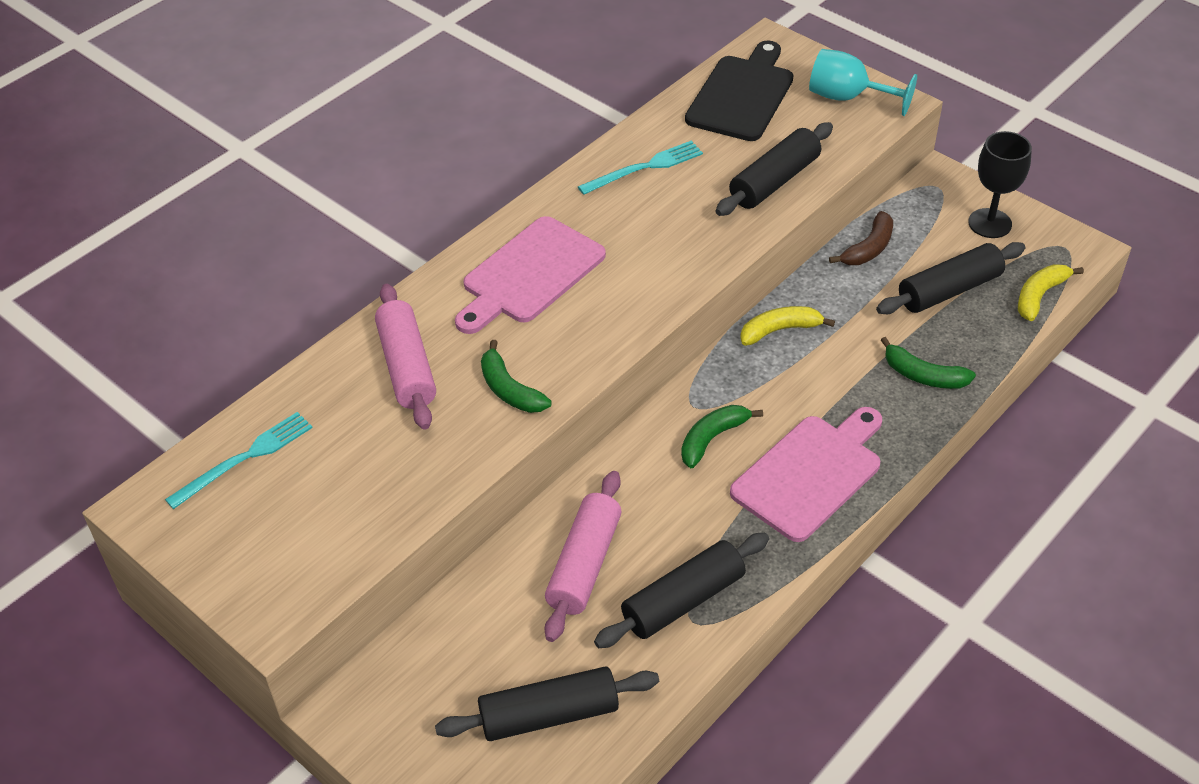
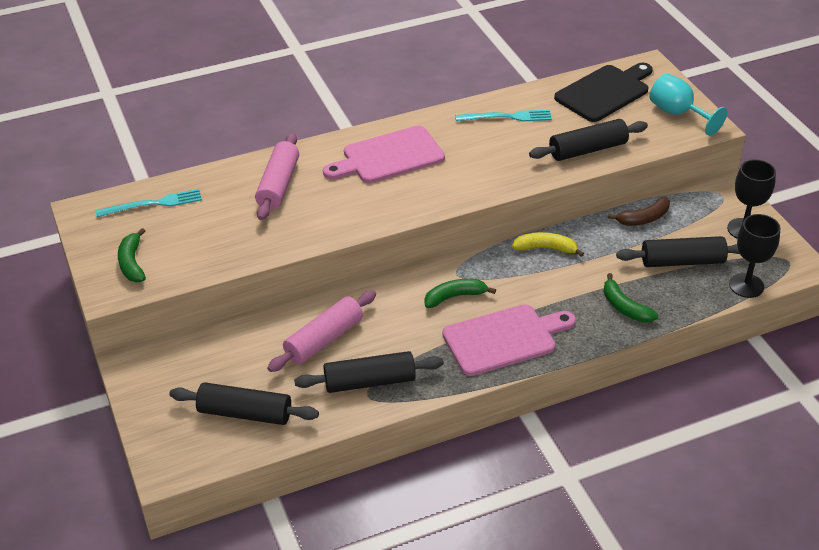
camera: 25 degrees right, 5 degrees down
green banana [481,340,552,413] -> green banana moved to [118,228,146,282]
yellow banana [1018,264,1084,321] -> black goblet [729,214,780,298]

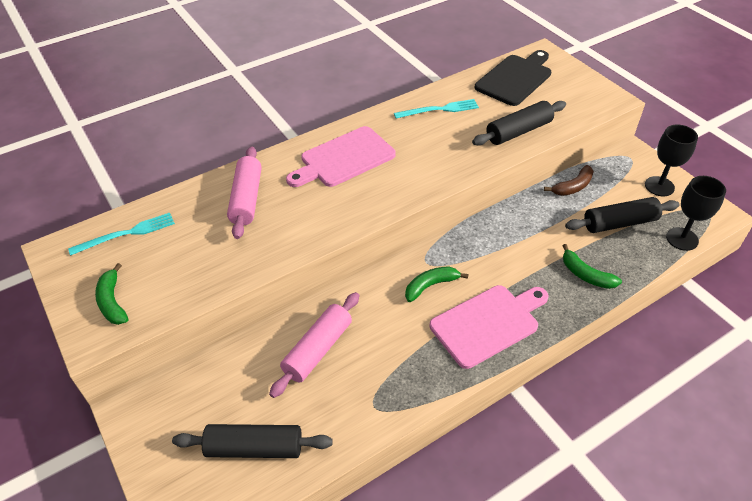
camera: 10 degrees left, 5 degrees up
black rolling pin [294,351,444,393] -> none
yellow banana [512,232,584,257] -> none
turquoise goblet [650,73,727,136] -> none

